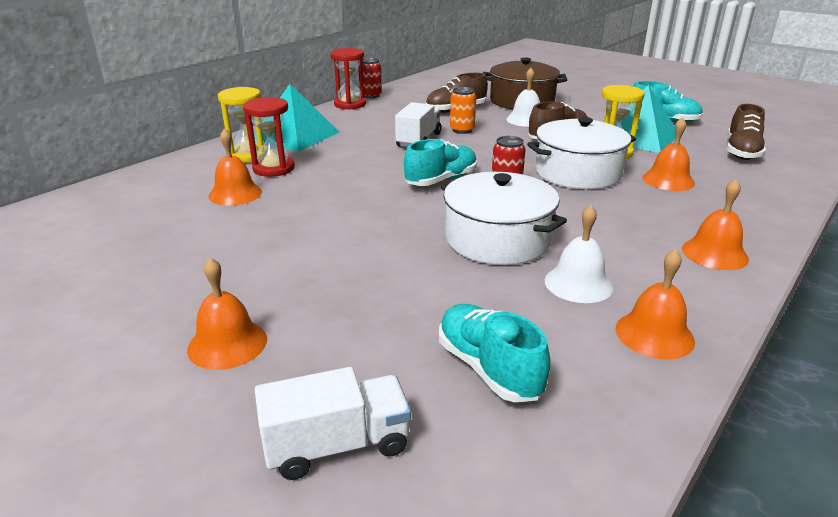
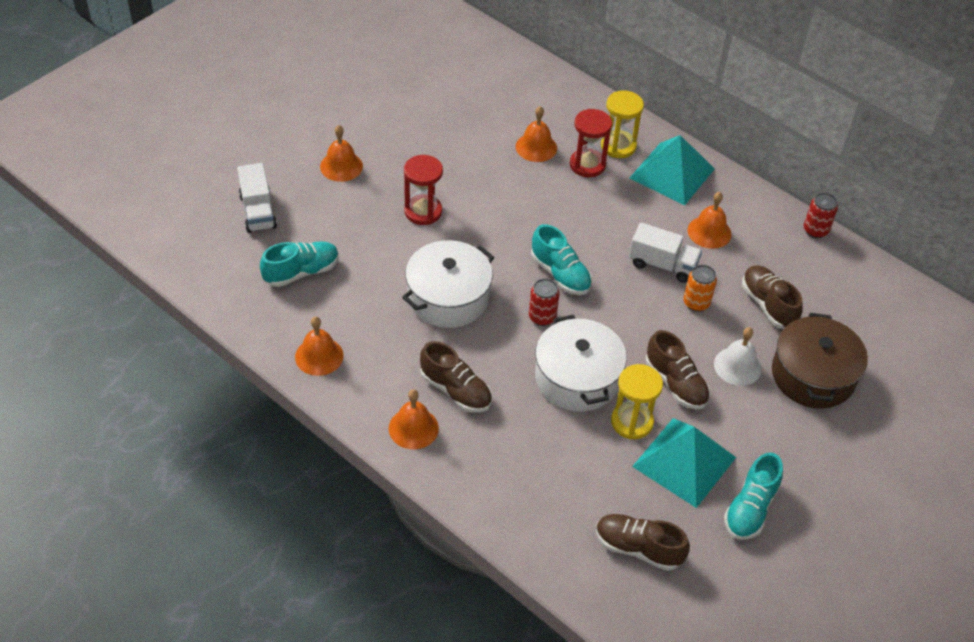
camera: 90 degrees right, 20 degrees up
red hourglass [330,48,366,110] -> red hourglass moved to [404,155,443,225]
white bell [545,205,613,303] -> none
orange bell [642,117,695,191] -> orange bell moved to [687,192,731,249]
none -> brown shoe [420,341,492,413]

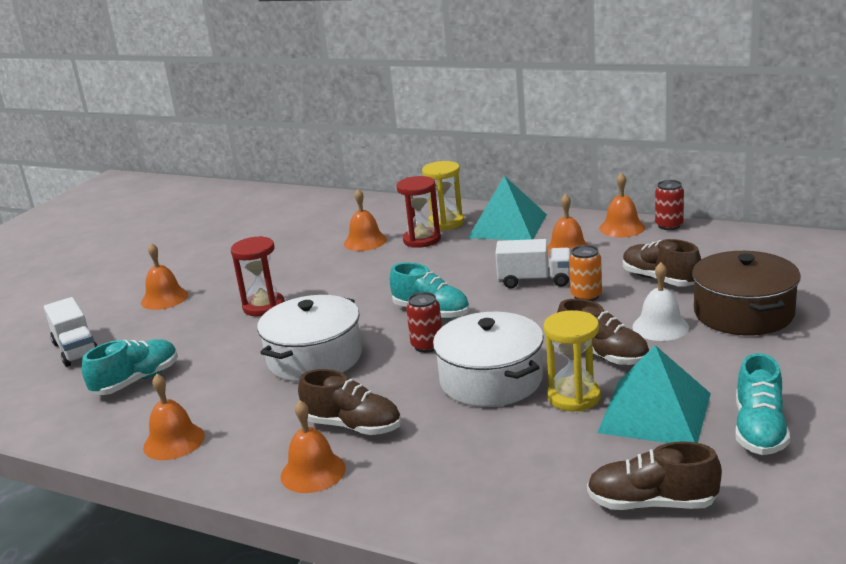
camera: 10 degrees left, 25 degrees down
none -> orange bell [599,173,645,237]

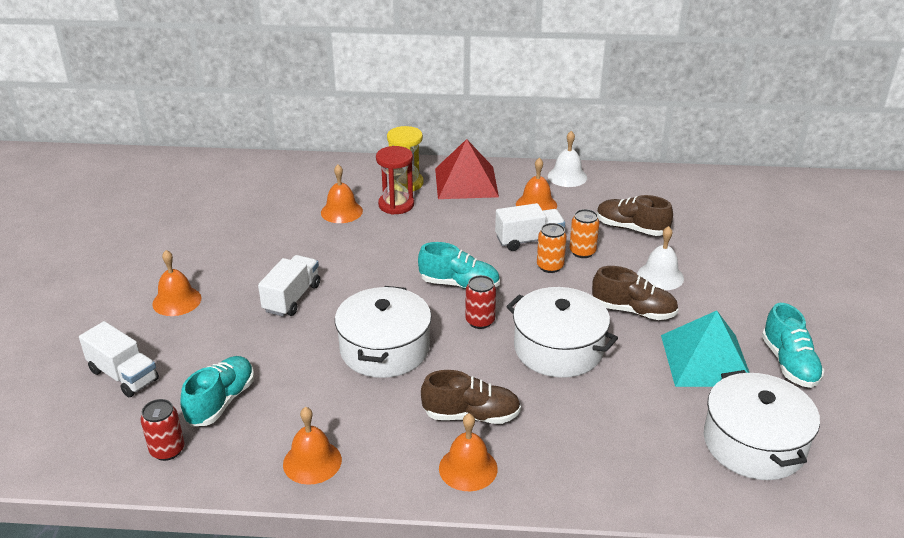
camera: 25 degrees left, 10 degrees up
red hourglass [231,236,285,316] -> white truck [258,255,320,317]
turquoise pyramid [468,176,547,240] -> red pyramid [435,139,499,199]
yellow hourglass [544,310,601,412] -> none
brown shoe [587,441,722,510] -> white pot [704,370,820,480]
orange bell [599,173,645,237] -> white bell [548,131,587,187]
red can [655,180,684,230] -> red can moved to [140,399,184,461]
brown pot [692,251,801,335] -> none
none -> orange can [537,223,567,273]

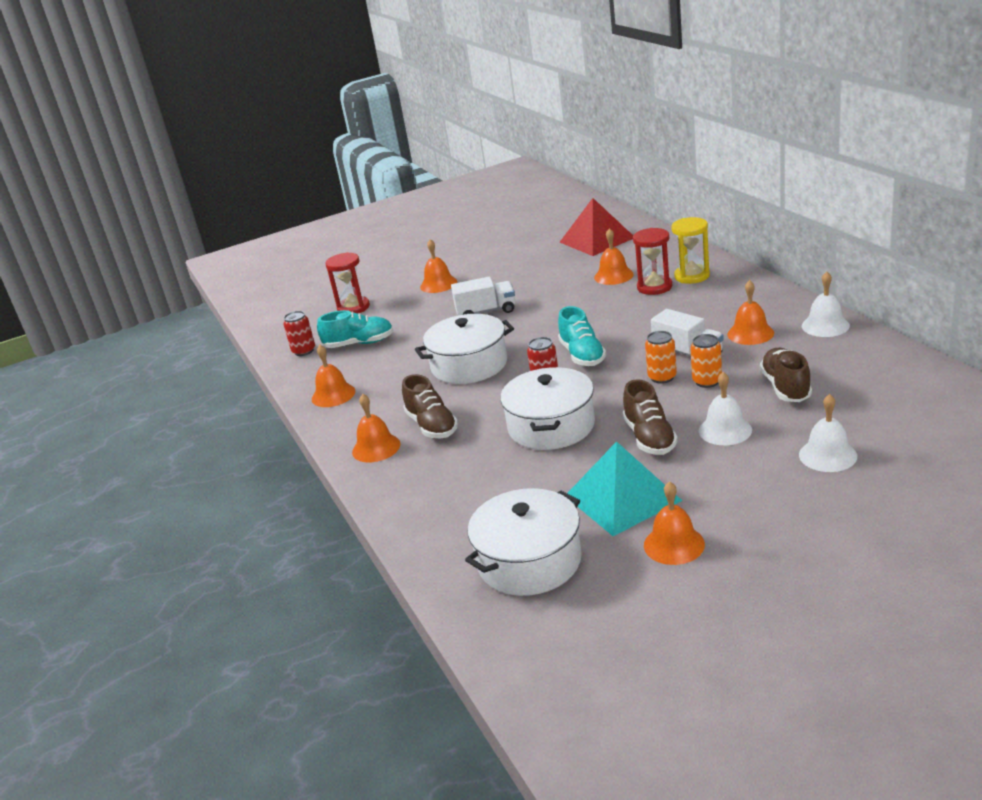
camera: 65 degrees right, 5 degrees down
white truck [79,321,159,397] -> red hourglass [325,252,370,314]
red pyramid [435,139,499,199] -> red pyramid moved to [560,198,633,256]
turquoise shoe [762,303,824,388] -> orange bell [644,481,705,565]
none -> white bell [799,394,857,472]

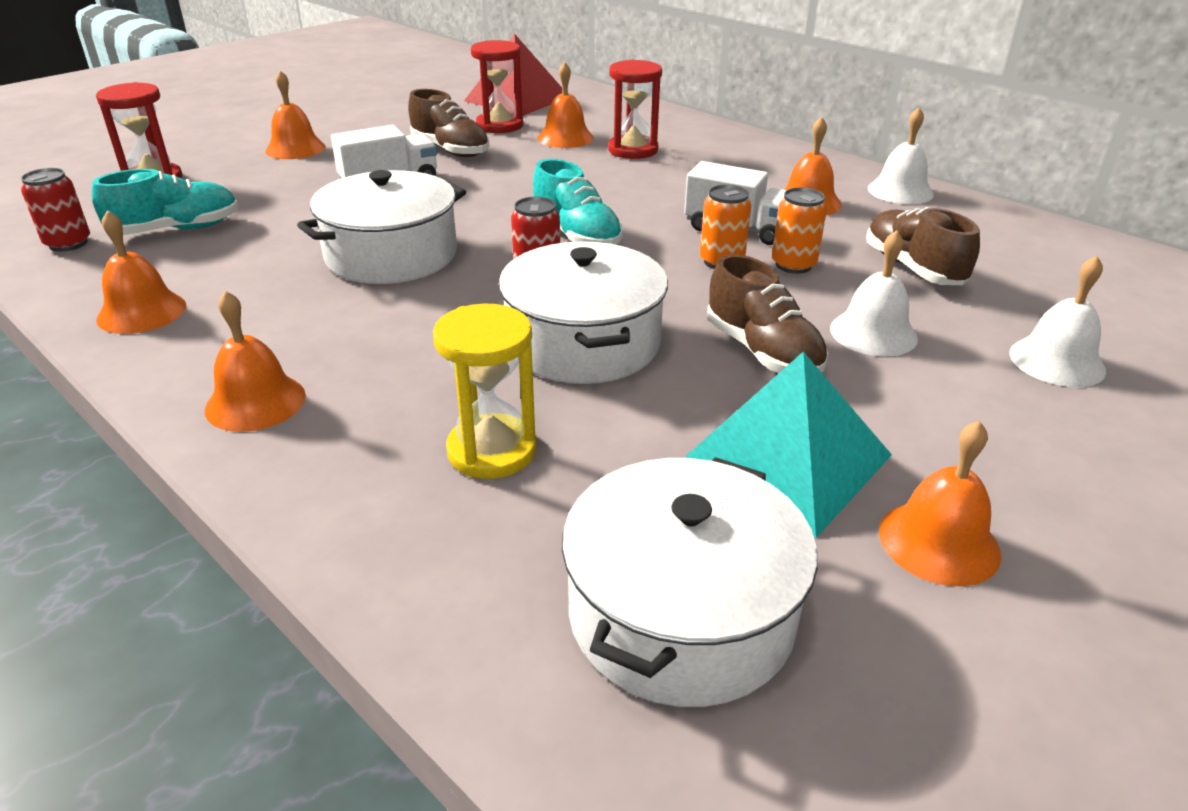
camera: 25 degrees left, 5 degrees up
brown shoe [402,374,458,438] -> brown shoe moved to [408,89,489,157]
yellow hourglass [671,217,710,284] -> yellow hourglass moved to [433,304,537,479]
none -> red hourglass [471,40,523,133]

